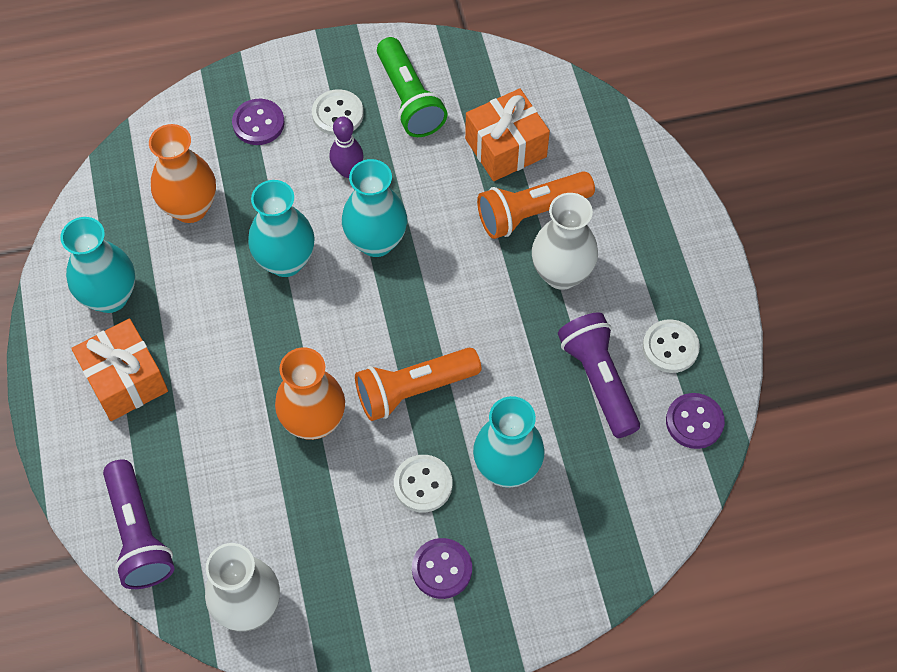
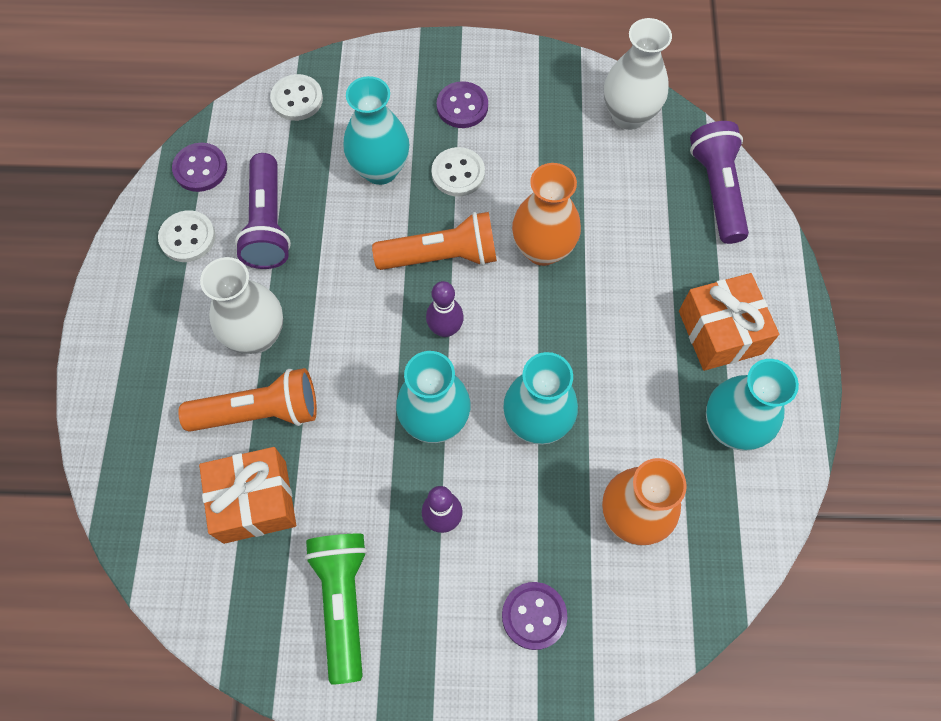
camera: 165 degrees left, 5 degrees up
white button [312,89,364,136] -> white button moved to [270,74,323,121]
none -> purple bowling pin [426,281,464,337]

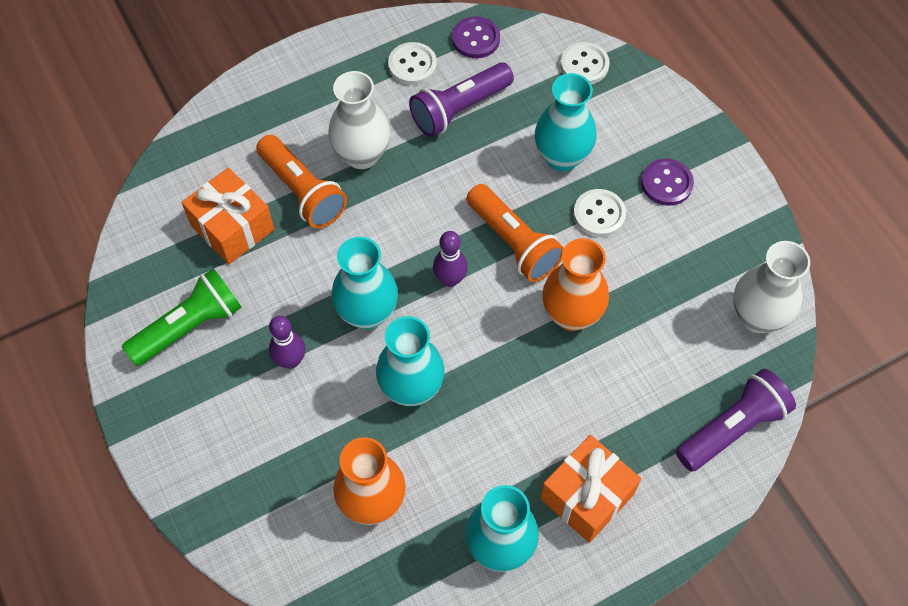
camera: 60 degrees right, 5 degrees down
purple button [502,582,567,650] -> none

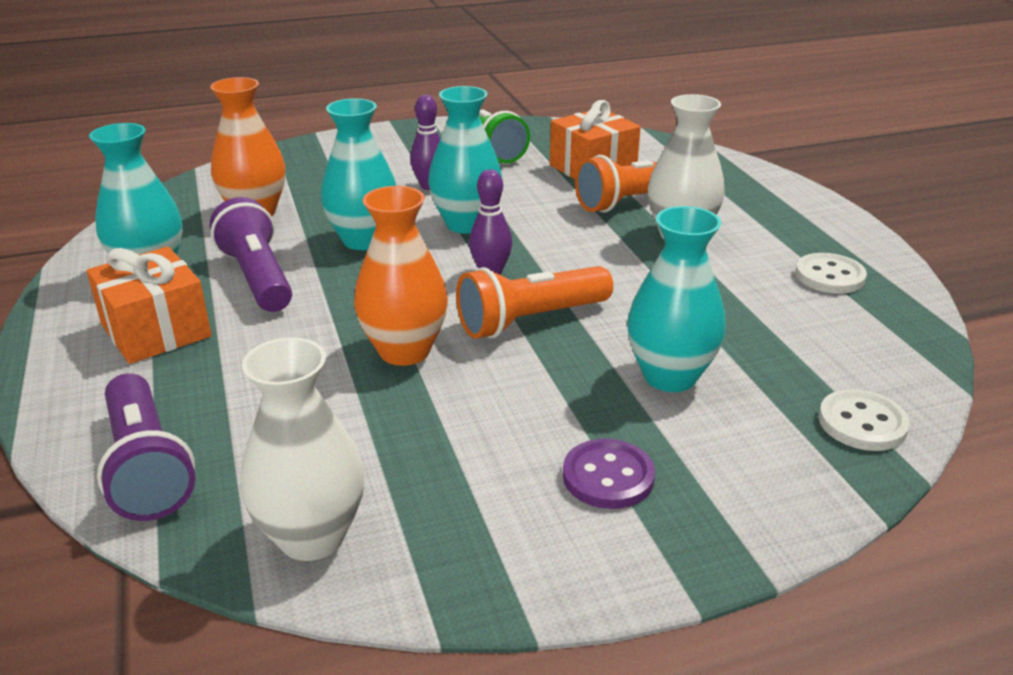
camera: 100 degrees right, 30 degrees down
purple flashlight [409,62,514,137] -> purple flashlight moved to [210,197,292,312]
purple button [452,16,500,58] -> none
white button [573,189,626,237] -> none

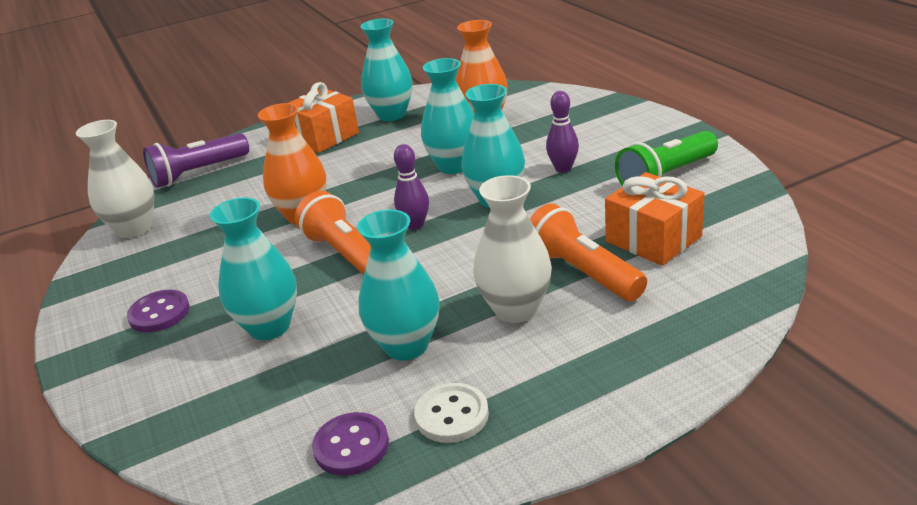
camera: 85 degrees right, 0 degrees up
purple flashlight [210,197,292,312] -> none
white button [819,389,910,451] -> none
none -> purple button [312,412,389,476]
none -> turquoise vase [357,209,439,361]

